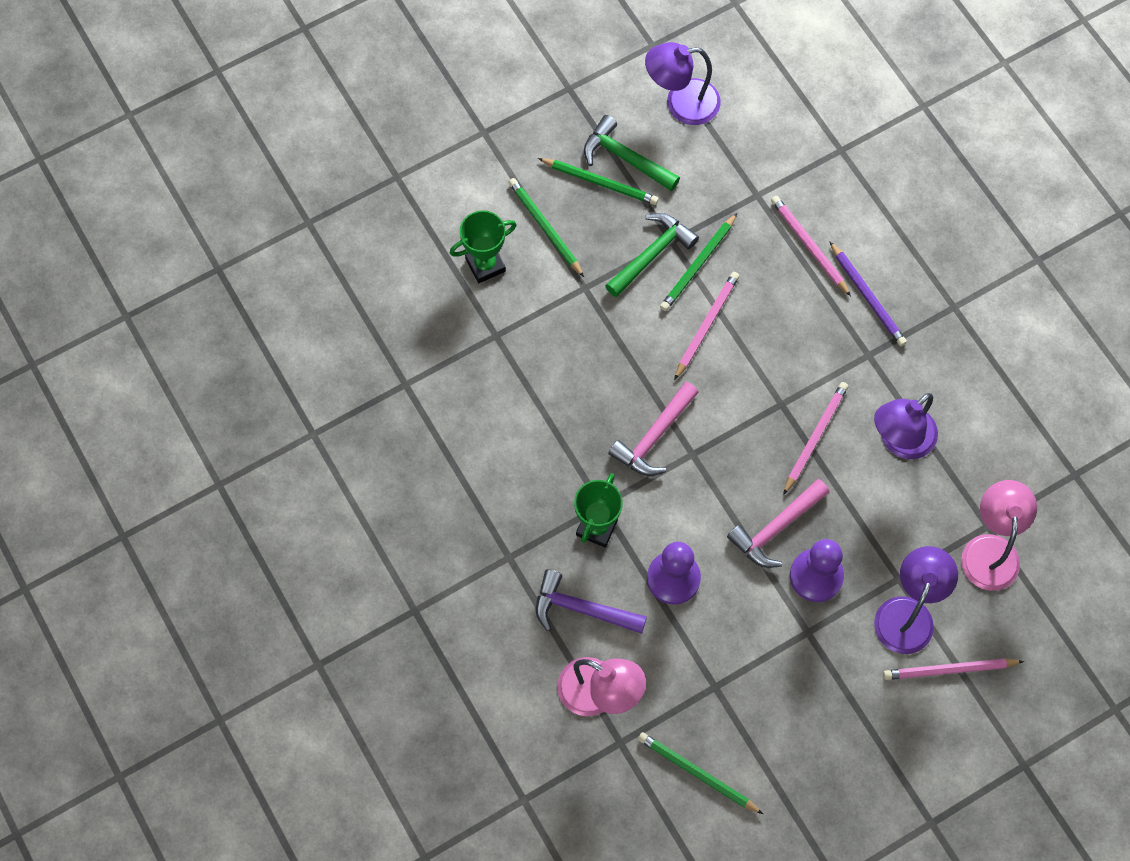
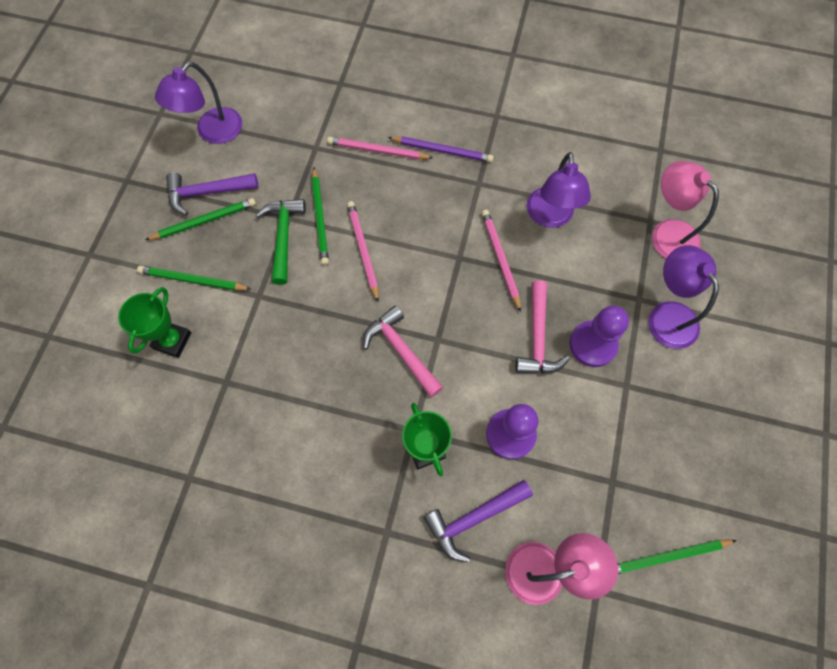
camera: 45 degrees left, 0 degrees up
green hammer [584,115,680,191] -> purple hammer [166,172,258,216]
pink hammer [608,382,699,476] -> pink hammer turned 150 degrees clockwise [363,305,443,397]
pink pencil [883,659,1024,680] -> none

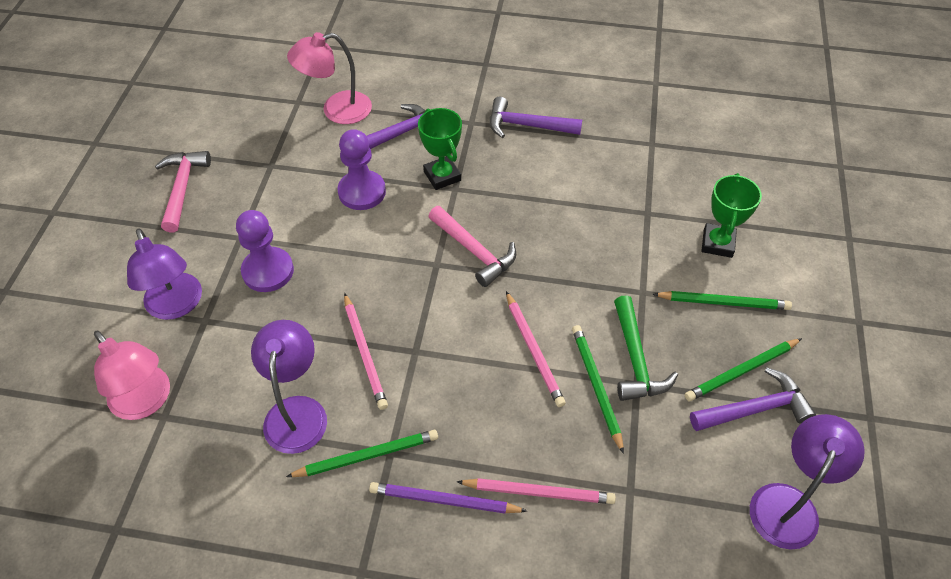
camera: 175 degrees right, 15 degrees down
pink hammer [515,280,570,374] -> pink hammer moved to [155,151,211,232]
green pencil [618,540,737,574] -> green pencil moved to [286,430,438,477]
none -> purple hammer [490,97,582,138]

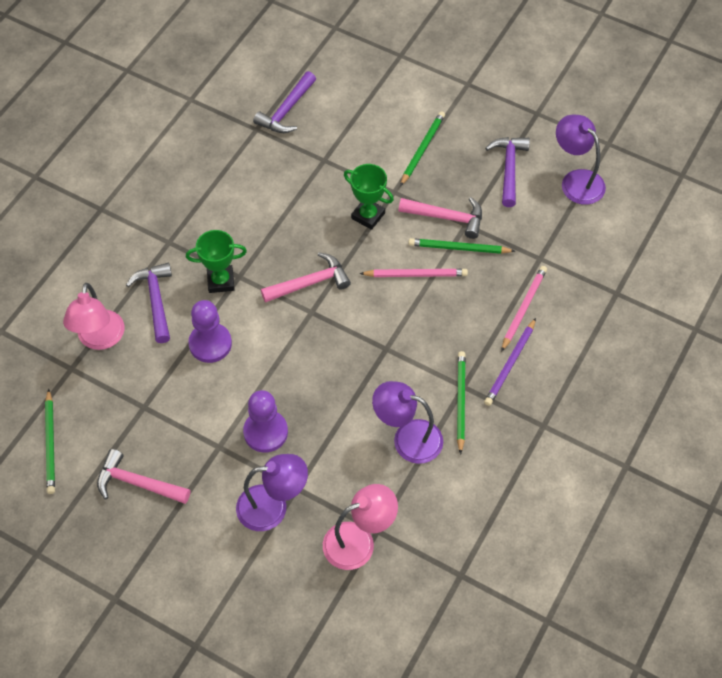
camera: 70 degrees left, 5 degrees up
pink pencil [344,293,388,410] -> none
purple hammer [490,97,582,138] -> purple hammer moved to [253,71,316,133]
green hammer [614,295,678,401] -> pink hammer [399,197,482,239]
green pencil [685,338,802,402] -> green pencil moved to [45,389,55,494]
green trophy [702,173,762,258] -> green trophy moved to [344,164,394,230]

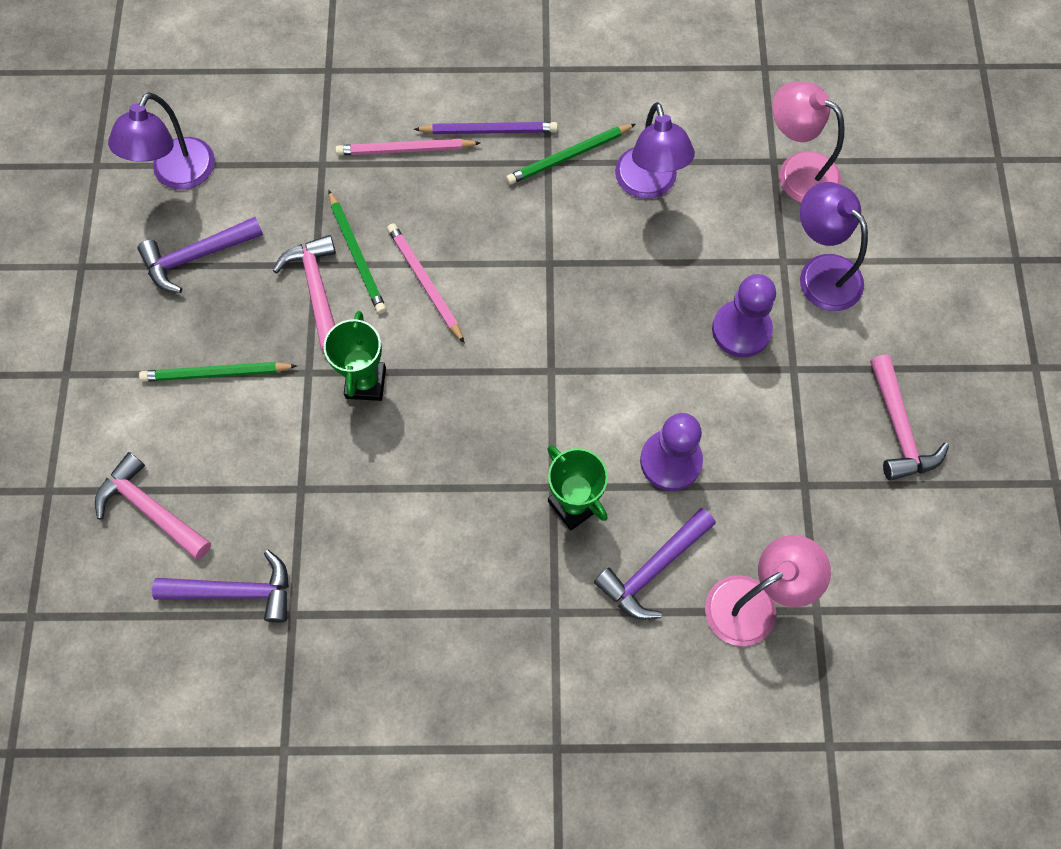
camera: 120 degrees left, 10 degrees up
green pencil [45,389,55,494] -> none
pink hammer [261,252,351,303] -> pink hammer moved to [95,452,211,560]

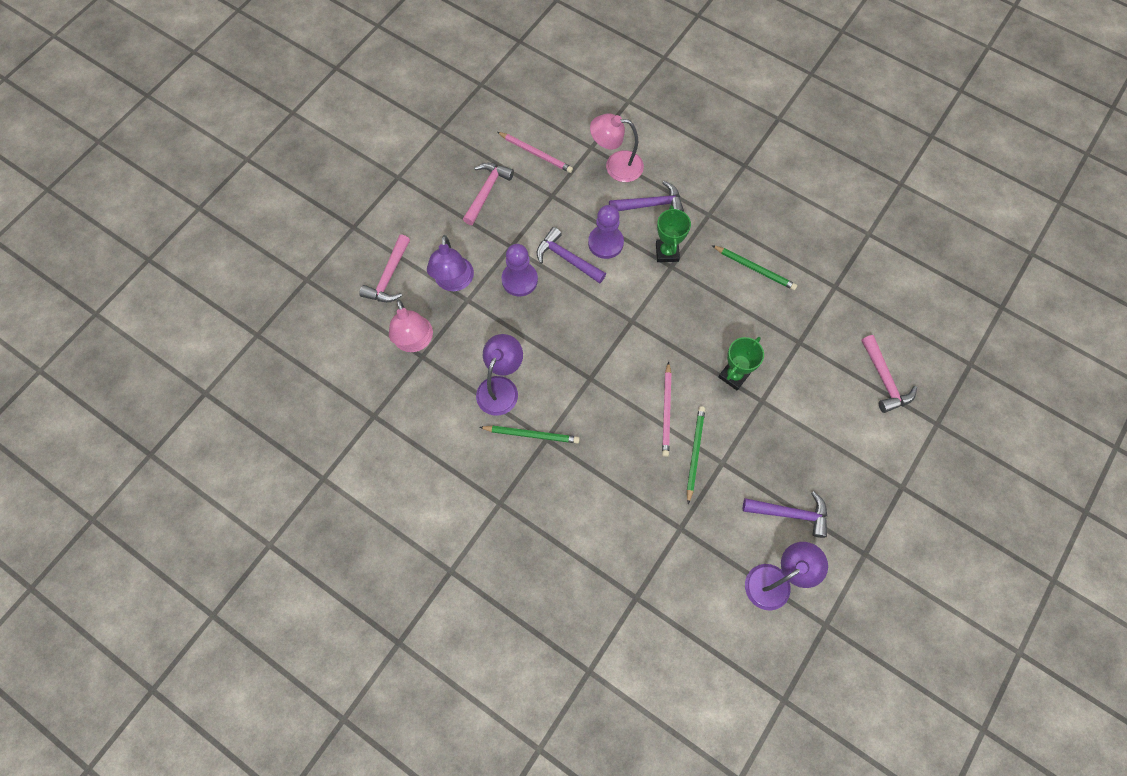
camera: 145 degrees left, 0 degrees up
green pencil [139,362,297,382] -> green pencil moved to [712,245,797,290]
purple hammer [152,550,289,623] -> purple hammer moved to [537,227,606,284]
pink hammer [273,235,336,352] -> pink hammer moved to [359,235,410,302]
pink pencil [335,139,480,156] -> pink pencil moved to [497,132,573,173]
purple pencil [414,122,558,134] -> none

